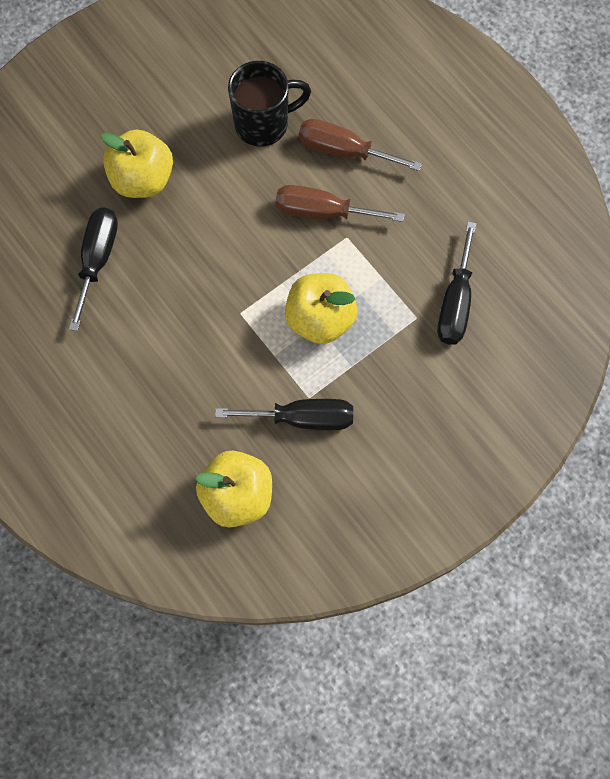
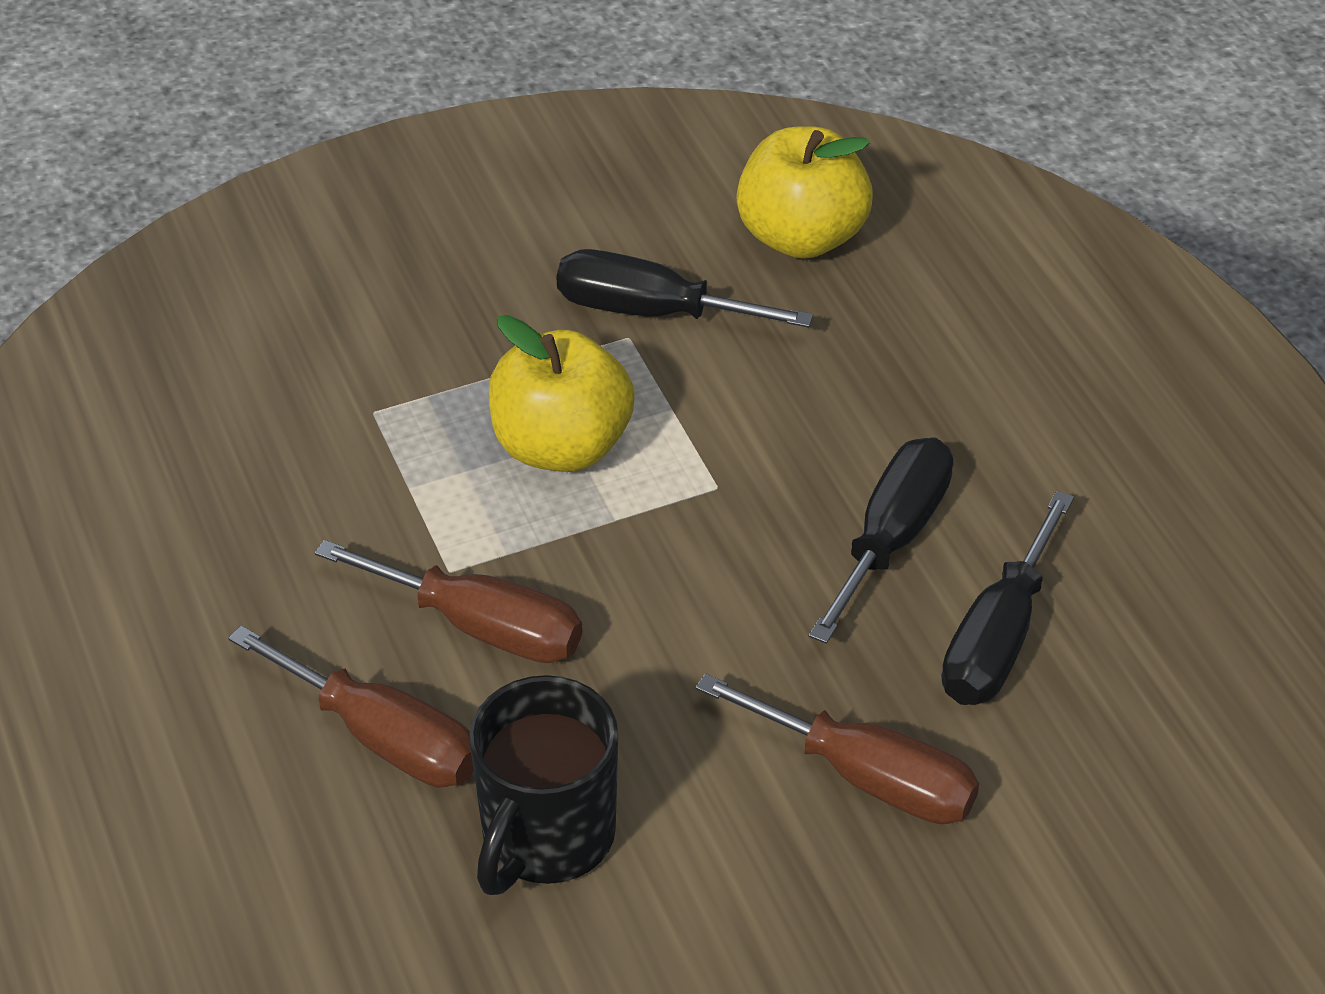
camera: 165 degrees left, 25 degrees down
yellow apple [101,129,173,198] -> brown screwdriver [695,673,979,824]
black mug [228,61,311,146] -> black mug turned 60 degrees counterclockwise [469,675,618,895]
black screwdriver [437,221,476,344] -> black screwdriver moved to [809,437,953,644]

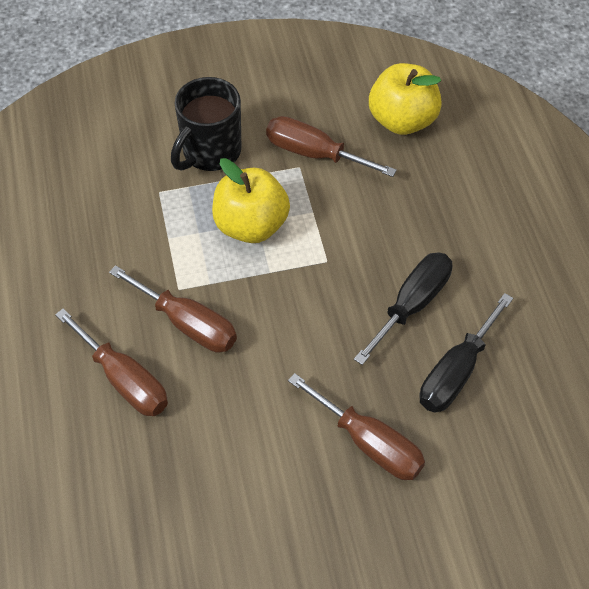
camera: 10 degrees right, 10 degrees up
black mug [469,675,618,895] -> black mug moved to [171,77,241,171]
black screwdriver [557,249,813,328] -> brown screwdriver [266,116,397,177]

